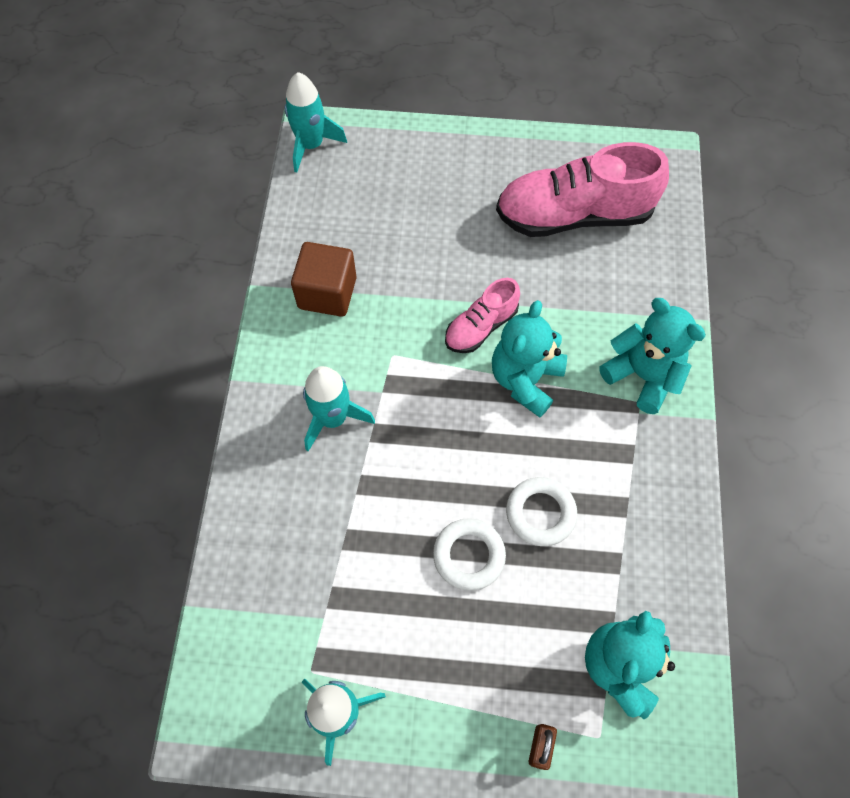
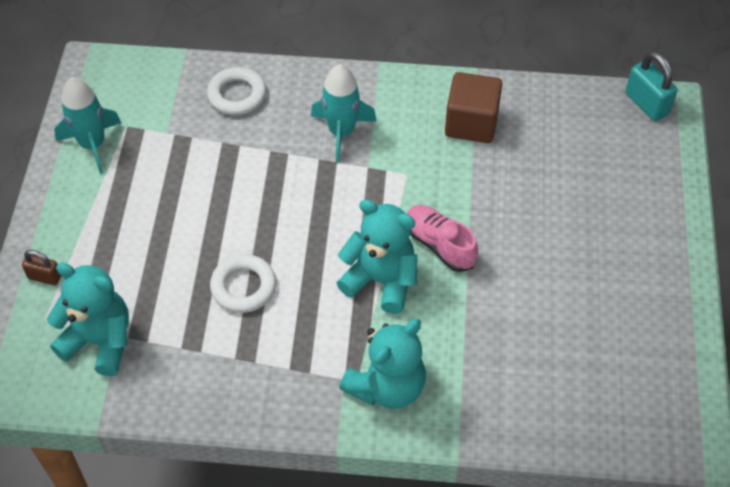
camera: 90 degrees right, 10 degrees down
turquoise rocket [285,72,347,173] -> turquoise padlock [625,51,677,121]
white ring [433,518,506,591] -> white ring moved to [207,67,266,115]
pink shoe [496,142,669,237] -> none

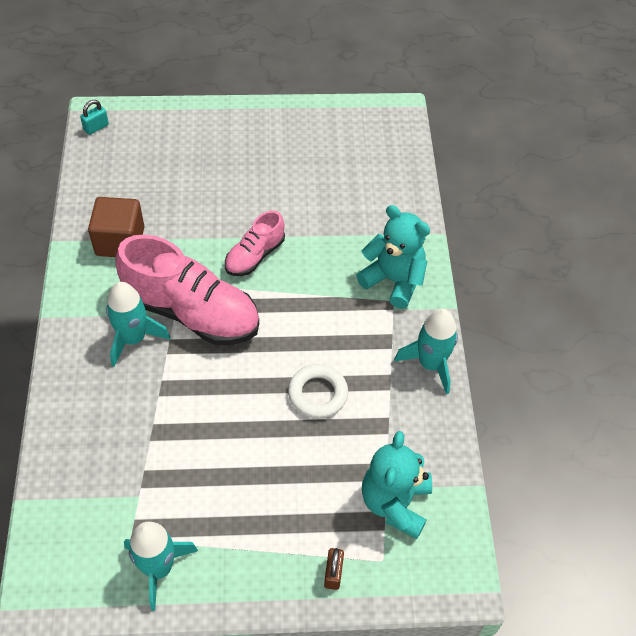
camera: 100 degrees left, 0 degrees up
white ring [207,67,266,115] -> none
turquoise teddy bear [337,199,417,314] -> none
turquoise padlock [625,51,677,121] -> turquoise padlock [80,100,109,135], size x0.61
none -> pink shoe [115,234,259,345]
none -> turquoise rocket [394,309,458,395]

